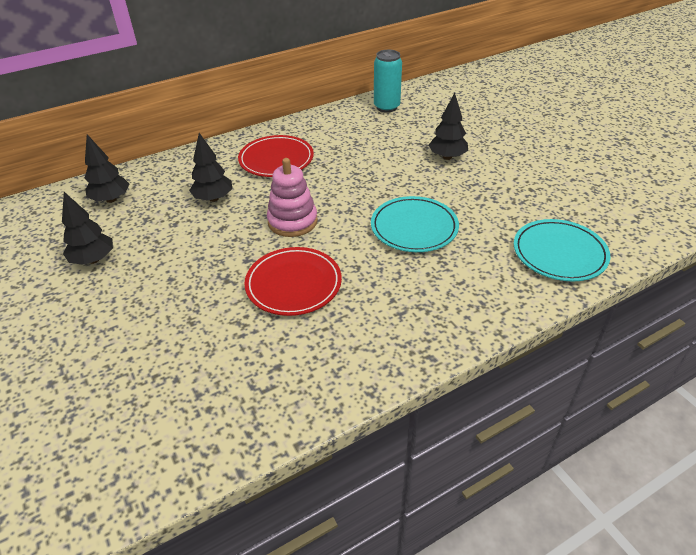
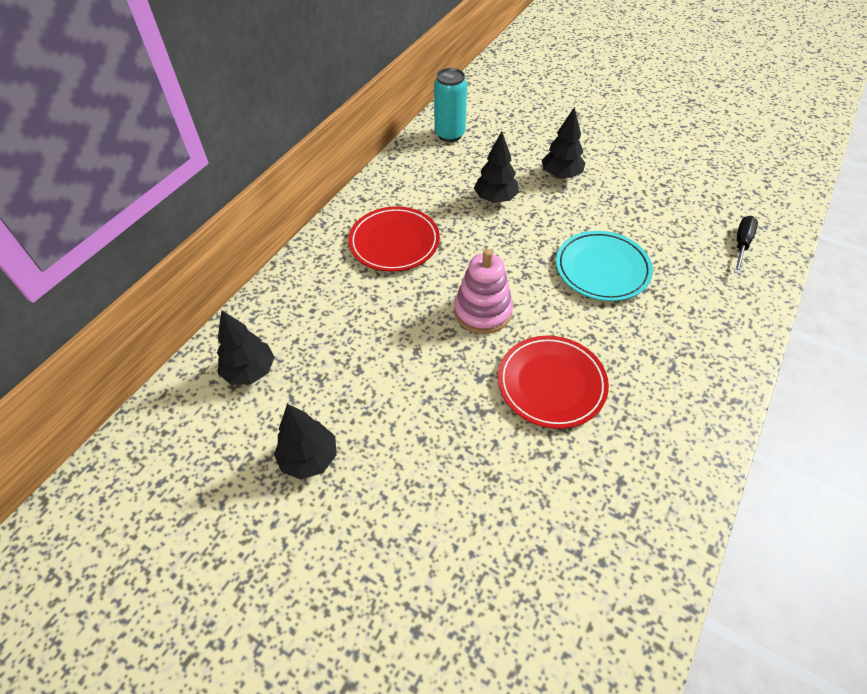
camera: 30 degrees left, 10 degrees up
black tree [189,133,232,202] -> black tree moved to [474,131,519,203]
turquoise plate [514,219,611,281] -> black screwdriver [734,216,758,274]

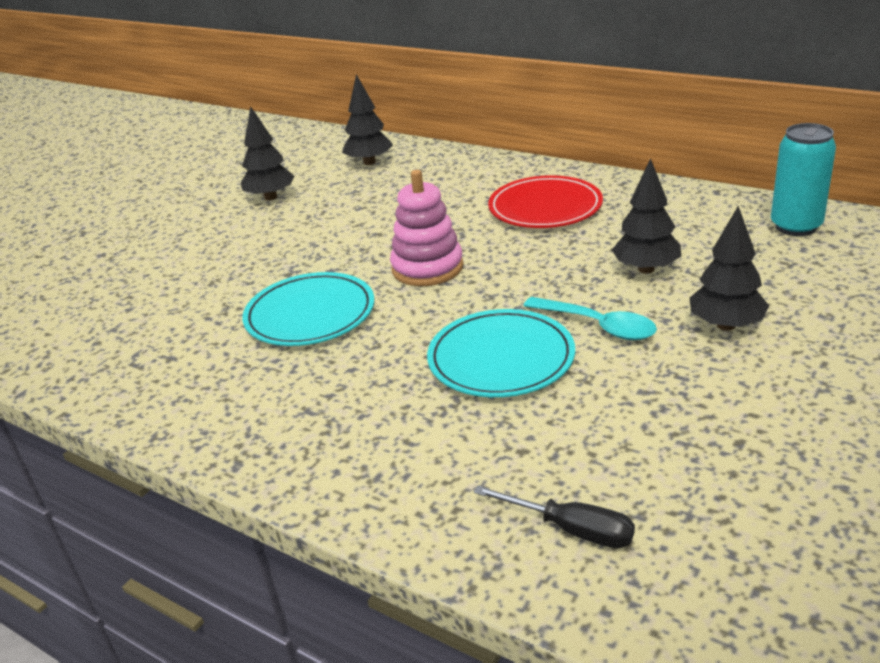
camera: 95 degrees right, 20 degrees down
red plate [498,336,609,429] -> turquoise plate [242,272,374,346]
none -> turquoise spoon [523,297,657,340]

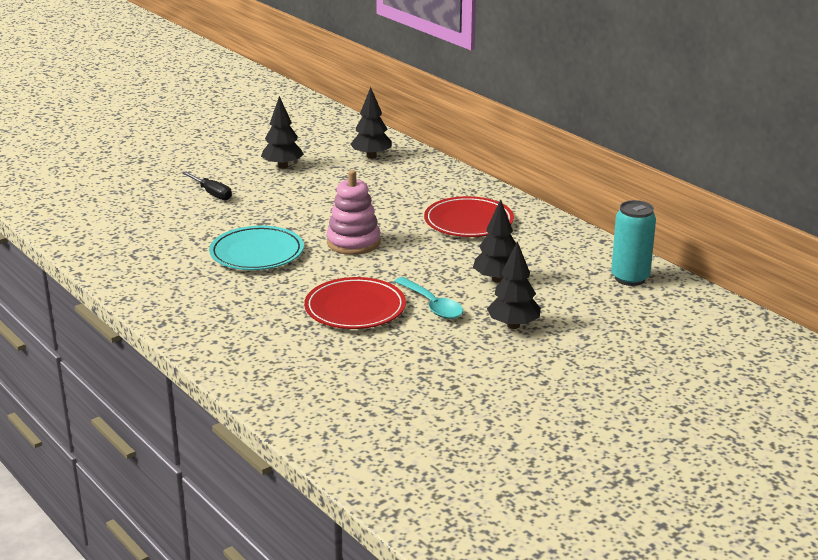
camera: 15 degrees right, 5 degrees down
turquoise plate [427,309,575,397] -> red plate [304,277,406,329]
black screwdriver [474,485,635,548] -> black screwdriver moved to [182,171,232,200]

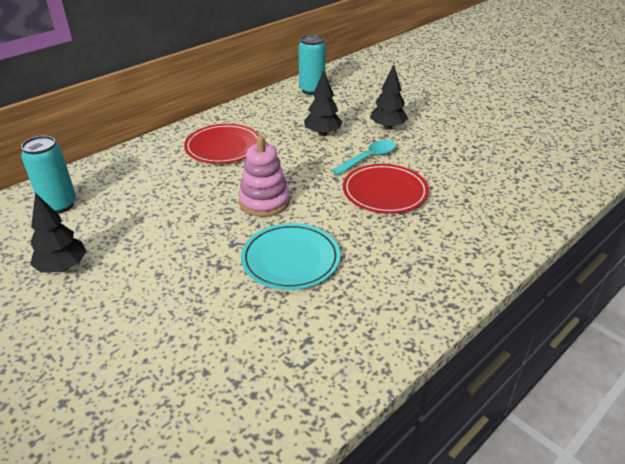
camera: 95 degrees left, 10 degrees up
black screwdriver [182,171,232,200] -> none
black tree [350,87,392,159] -> turquoise can [21,136,76,214]

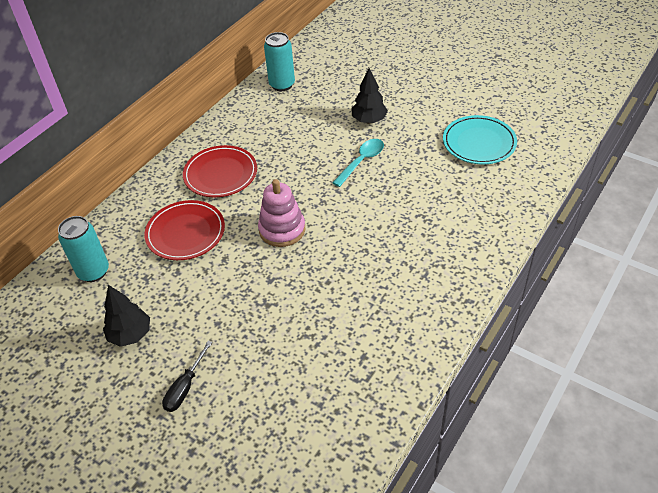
camera: 10 degrees left, 10 degrees up
turquoise plate [241,223,340,290] -> turquoise plate moved to [443,115,517,164]
black tree [304,70,342,136] -> none
red plate [343,164,429,214] -> red plate moved to [144,200,225,260]
none -> black screwdriver [162,341,213,412]

